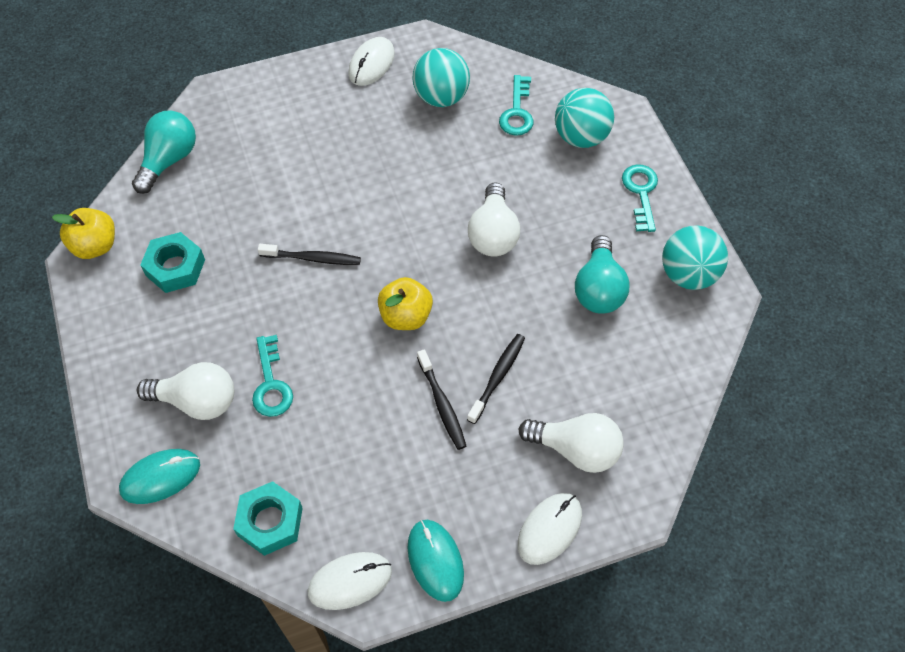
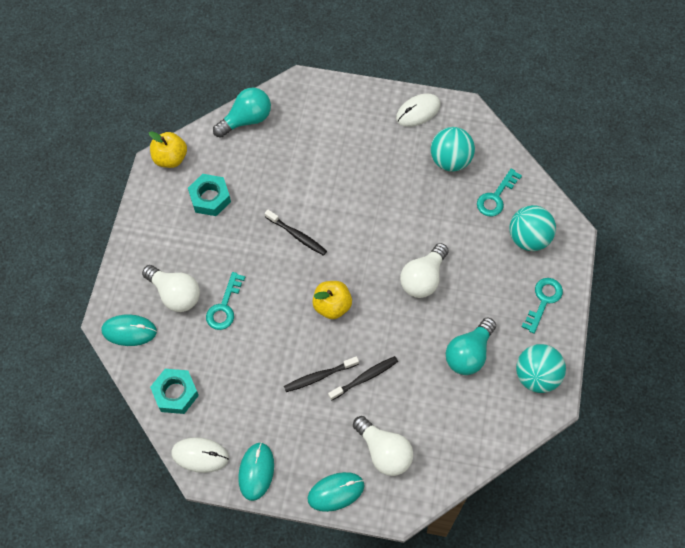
camera: 30 degrees right, 5 degrees up
black toothbrush [417,349,466,450] -> black toothbrush turned 60 degrees clockwise [284,356,359,392]
white mouse [518,493,582,565] -> turquoise mouse [307,472,364,512]

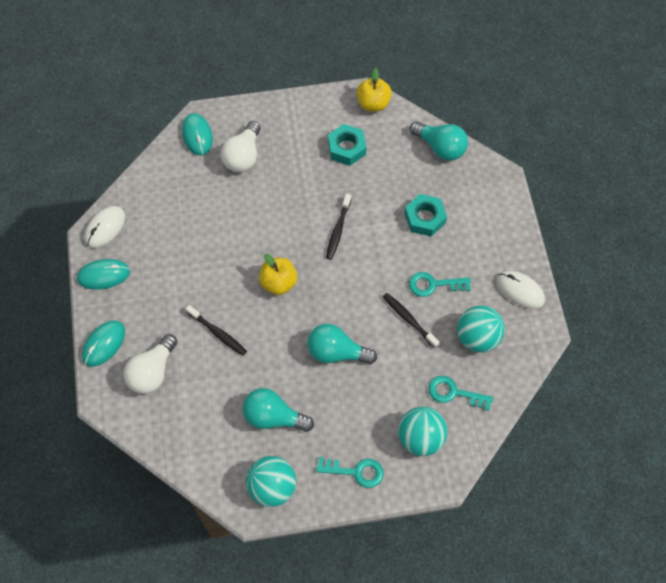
camera: 70 degrees right, 0 degrees up
turquoise nut [150,369,199,414] -> turquoise nut moved to [405,194,447,237]
white mouse [171,437,229,473] -> white mouse turned 45 degrees clockwise [84,206,125,248]
turquoise key [206,272,245,330] -> turquoise key moved to [409,272,471,297]
black toothbrush [284,356,359,392] -> black toothbrush moved to [383,293,440,348]
turquoise mouse [307,472,364,512] -> turquoise mouse turned 75 degrees clockwise [82,320,125,367]
white light bulb [400,243,449,298] -> turquoise light bulb [307,324,377,364]

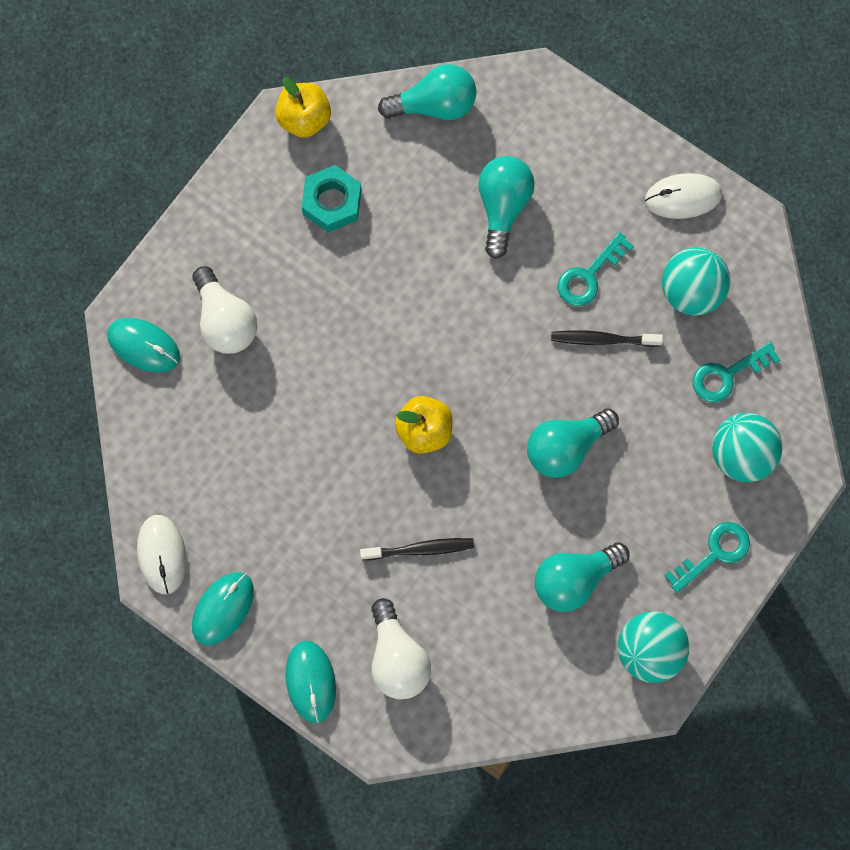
camera: 45 degrees left, 10 degrees up
black toothbrush [326,194,351,260] -> none
turquoise nut [405,194,447,237] -> turquoise light bulb [478,156,535,259]

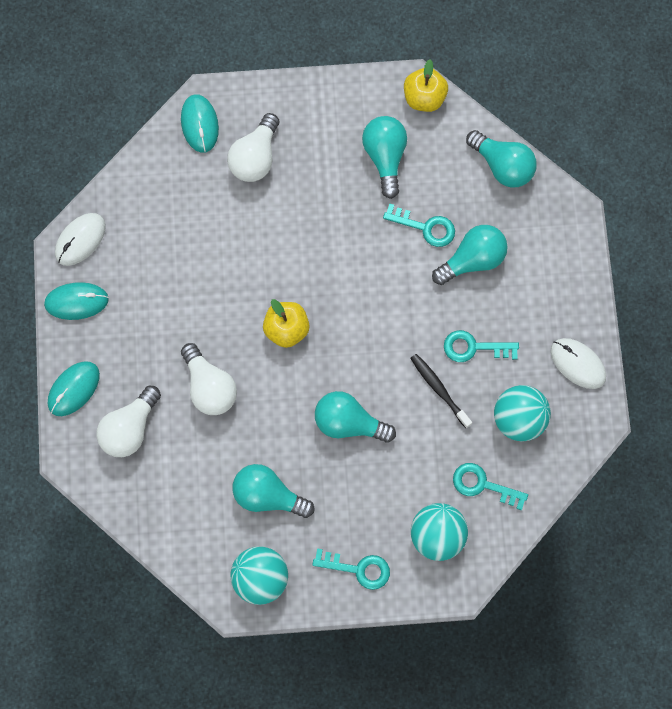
camera: 50 degrees right, 0 degrees up
turquoise nut [301,165,362,233] -> turquoise light bulb [362,116,407,199]
black toothbrush [360,538,474,560] -> white light bulb [181,343,237,415]
none -> turquoise key [383,203,455,247]

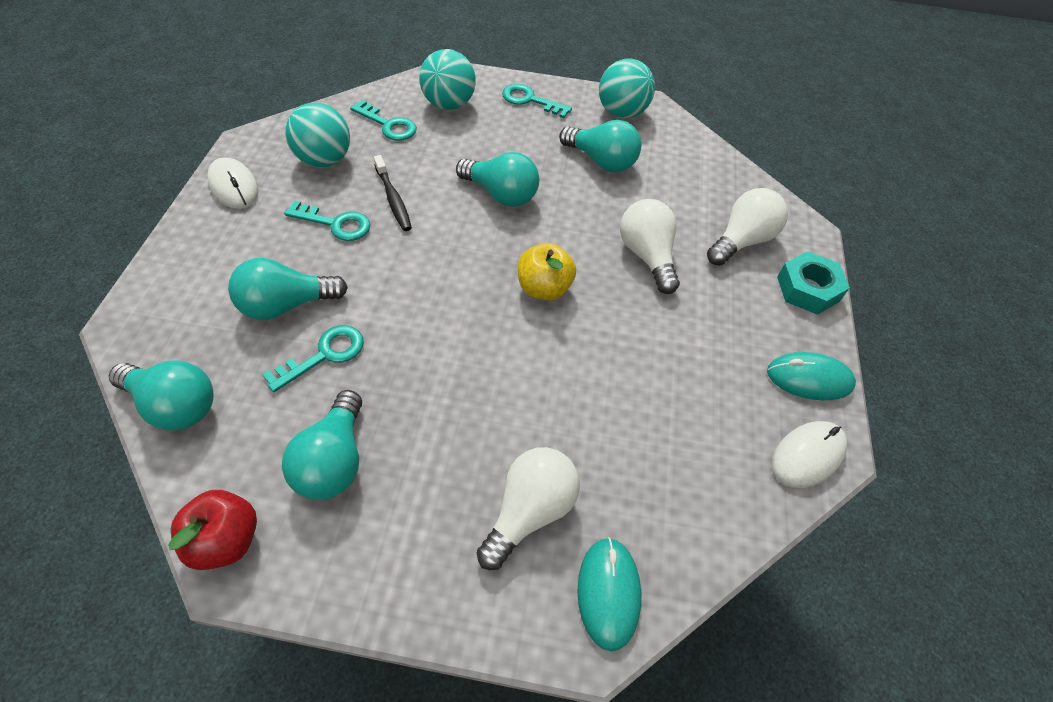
camera: 170 degrees left, 20 degrees down
turquoise mouse [48,361,100,416] -> turquoise nut [777,251,850,315]
turquoise key [383,203,455,247] -> turquoise key turned 105 degrees clockwise [262,325,364,392]
yellow apple [404,59,448,112] -> red apple [168,490,257,570]
turquoise light bulb [466,130,537,188] -> turquoise light bulb turned 150 degrees clockwise [109,361,214,430]

